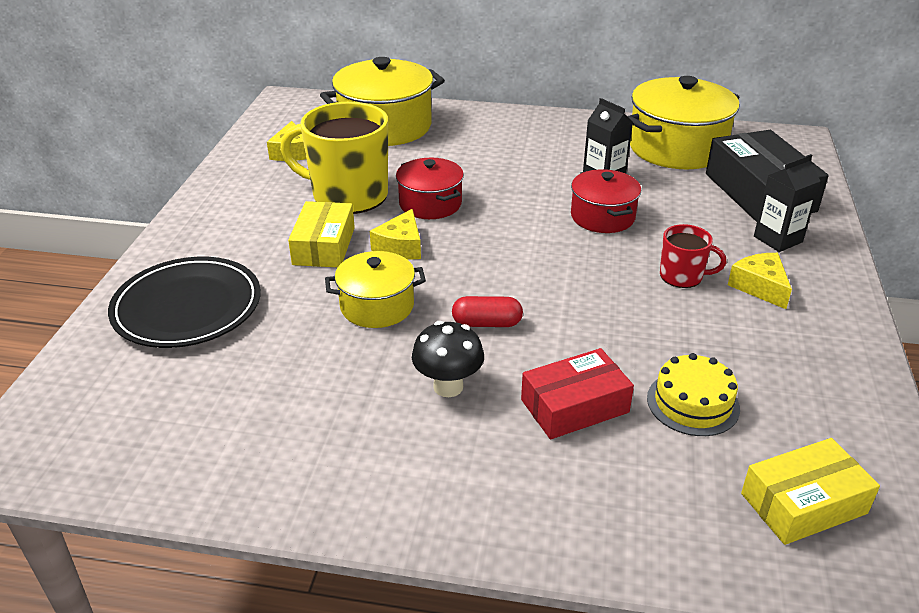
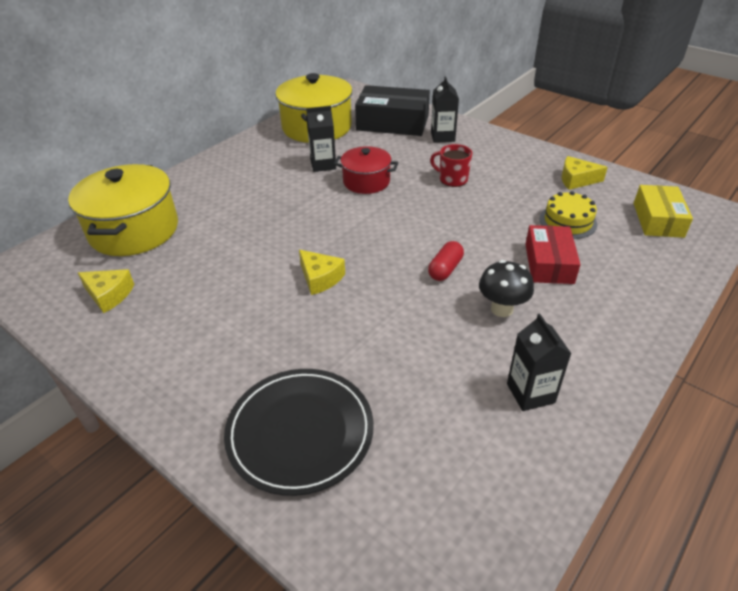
camera: 60 degrees left, 5 degrees up
yellow mug [280,102,388,214] -> none
yellow box [288,201,355,267] -> none
yellow pot [325,251,426,328] -> none
red pot [396,158,464,219] -> none
red mug [660,224,726,288] -> red mug turned 105 degrees counterclockwise [430,144,472,187]
yellow cheese [728,253,792,309] -> yellow cheese moved to [562,156,608,190]
none -> black carton [507,314,572,411]

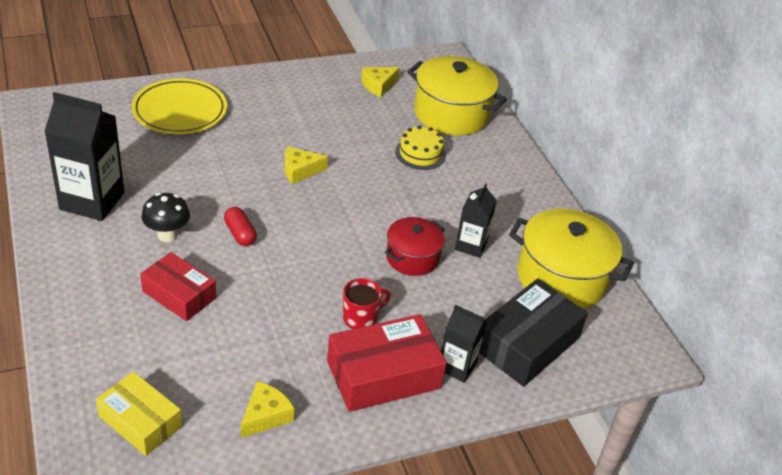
camera: 115 degrees right, 0 degrees up
black plate [224,369,374,496] -> yellow plate [132,78,227,134]
black carton [507,314,572,411] -> black carton [44,92,125,221], size x1.74
yellow cake [539,191,597,239] -> yellow cake moved to [395,125,446,170]
none -> red box [327,314,447,412]

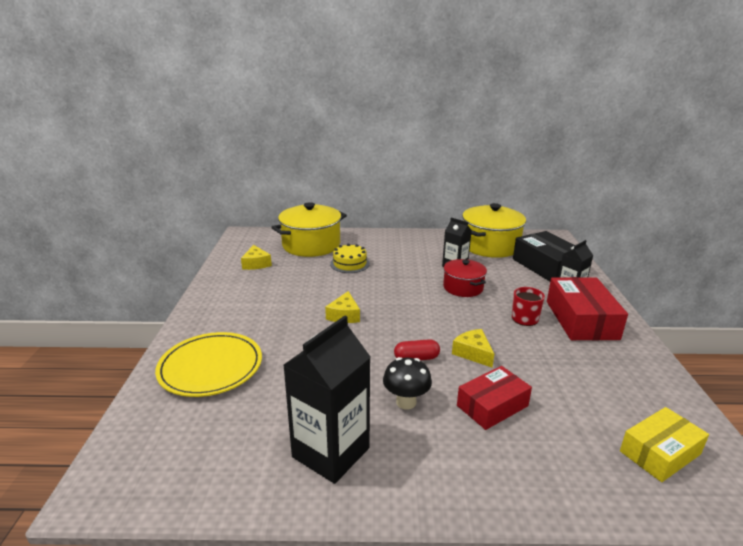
camera: 65 degrees left, 15 degrees down
yellow cheese [241,381,295,438] -> yellow cheese moved to [452,329,494,368]

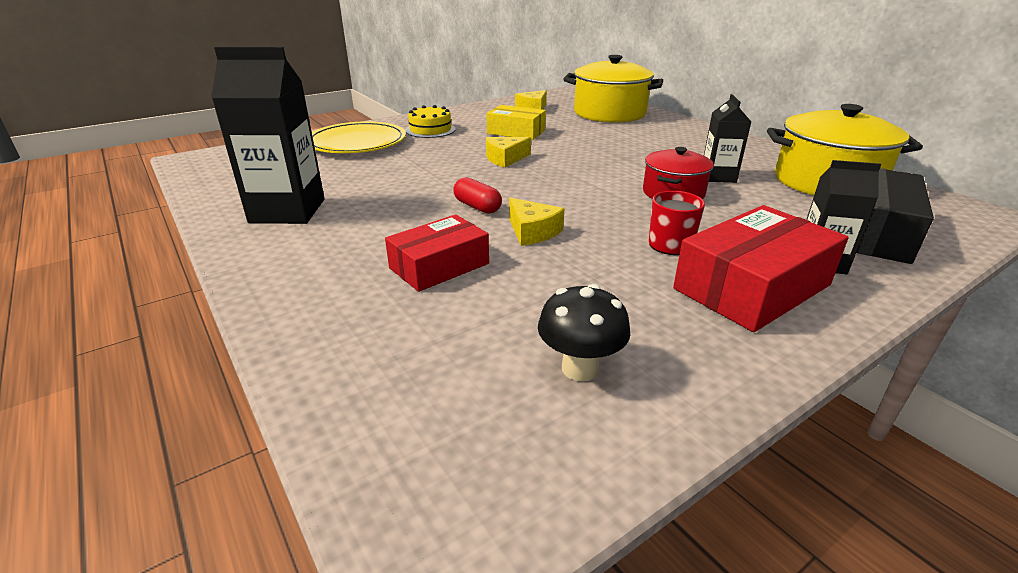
camera: 55 degrees right, 5 degrees up
yellow cake [330,244,370,273] -> yellow cake moved to [406,105,456,138]
black mushroom [383,357,432,410] -> black mushroom moved to [538,284,630,381]
yellow cheese [452,329,494,368] -> yellow cheese turned 120 degrees clockwise [509,198,564,246]
red box [457,366,532,430] -> red box turned 60 degrees counterclockwise [385,214,489,292]
yellow box [620,407,709,482] -> yellow box moved to [487,105,546,140]

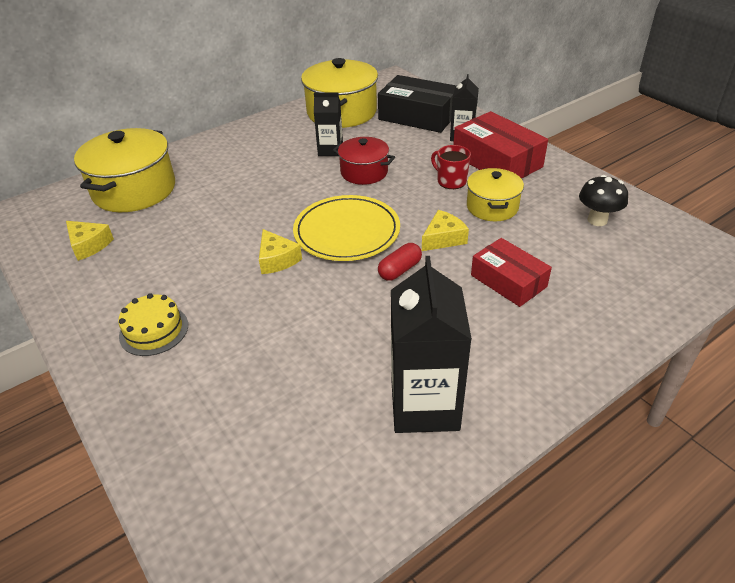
camera: 90 degrees left, 10 degrees up
yellow plate [312,121,406,153] -> yellow plate moved to [293,195,400,261]
yellow box [487,105,546,140] -> none
none -> yellow pot [467,168,524,221]

